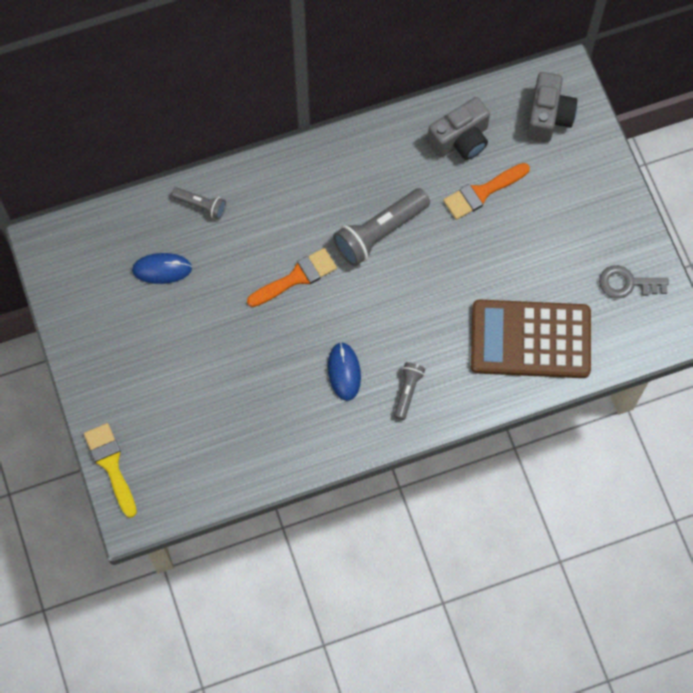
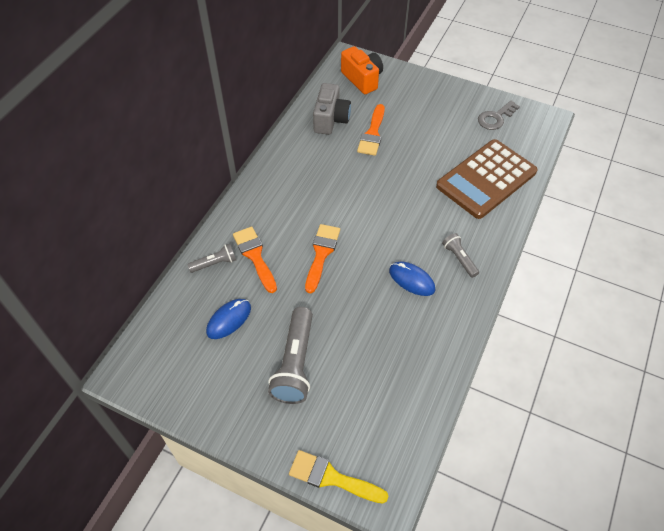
camera: 45 degrees left, 15 degrees down
grey flashlight [333,188,430,266] -> grey flashlight moved to [268,307,313,404]
grey camera [527,72,577,143] -> orange camera [341,46,383,94]
none -> orange brush [233,227,277,293]

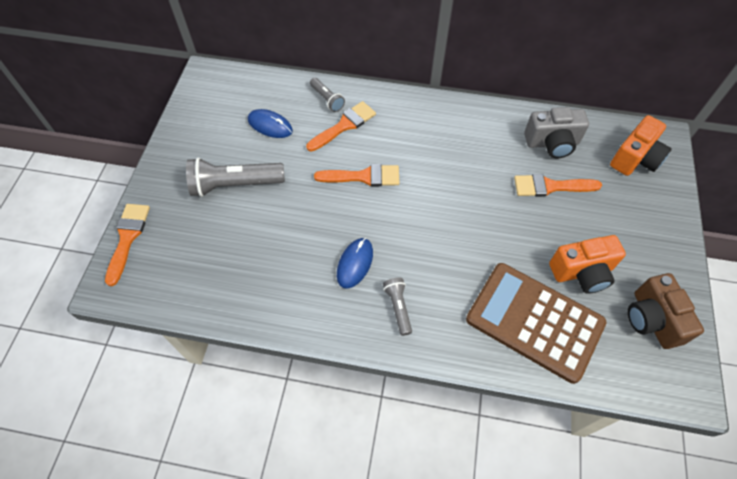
camera: 75 degrees right, 5 degrees up
yellow brush [289,450,388,504] -> orange brush [105,204,150,286]
grey flashlight [442,233,479,278] -> grey flashlight turned 60 degrees counterclockwise [383,278,412,336]
grey key [478,100,520,130] -> brown camera [628,273,704,349]
none -> orange camera [549,235,626,294]

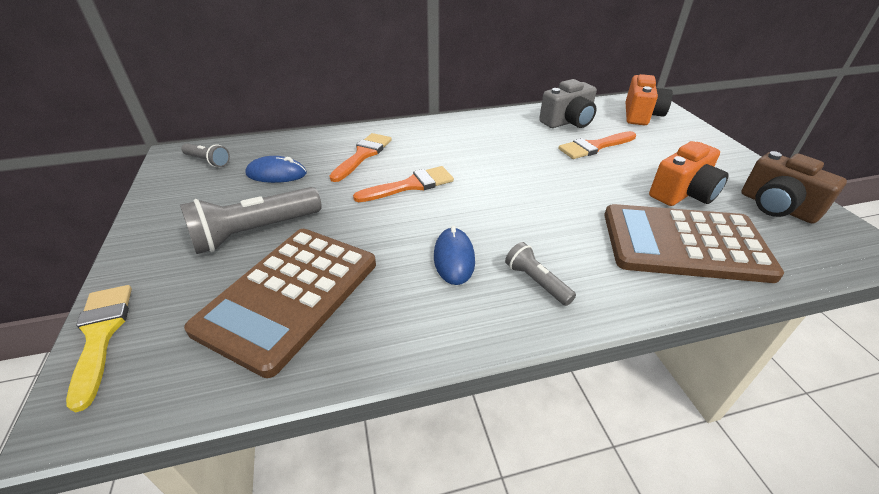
camera: 25 degrees left, 20 degrees down
orange brush [105,204,150,286] -> yellow brush [66,285,132,412]
grey flashlight [310,78,345,112] -> grey flashlight moved to [181,143,230,167]
none -> brown calculator [184,229,376,378]

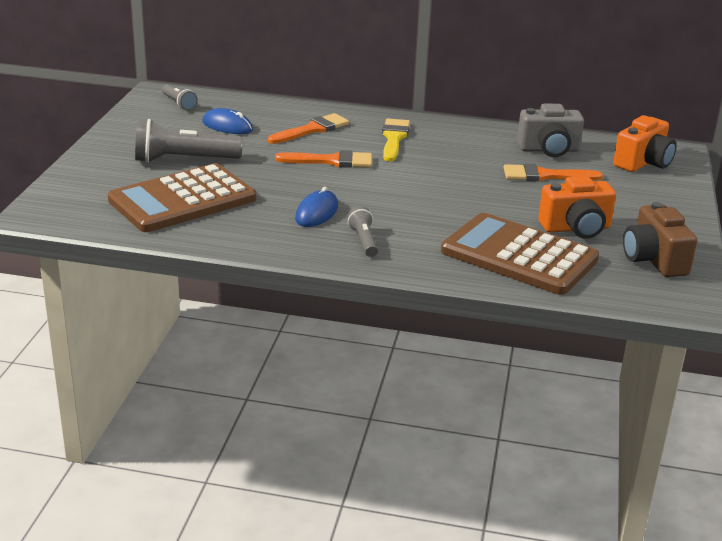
camera: 25 degrees right, 10 degrees down
yellow brush [66,285,132,412] -> yellow brush moved to [382,118,410,161]

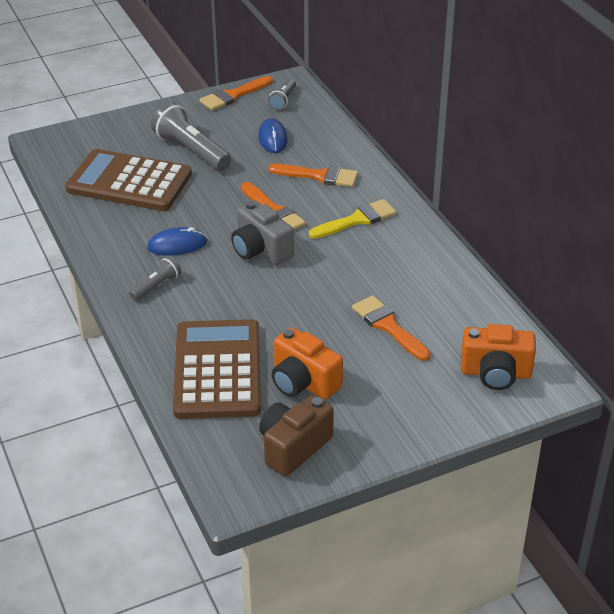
camera: 55 degrees right, 10 degrees up
grey camera [517,104,584,157] -> grey camera moved to [231,201,294,265]
none -> orange brush [199,76,273,111]

